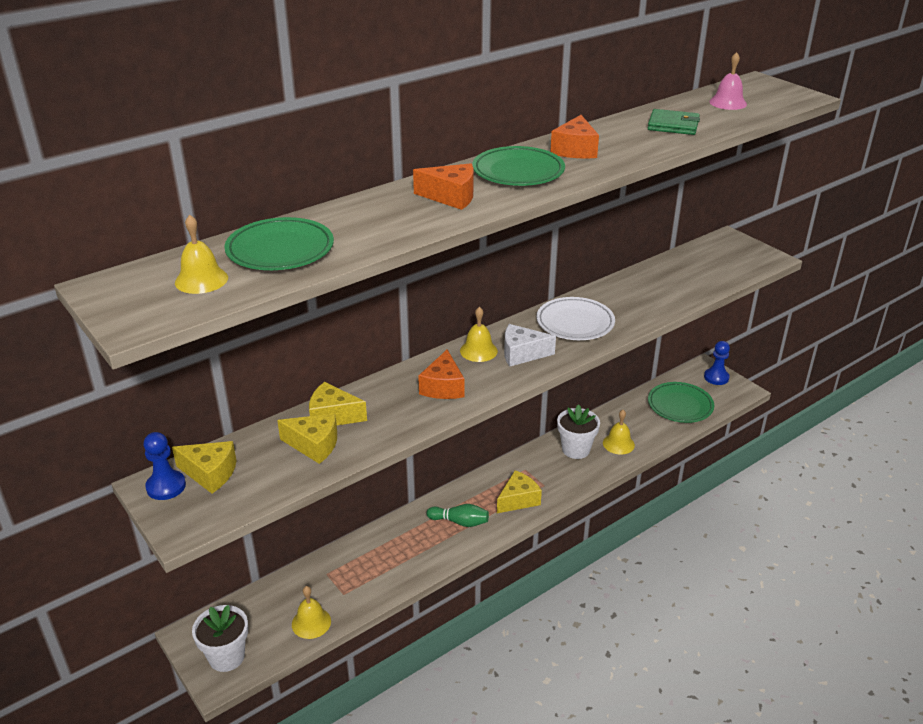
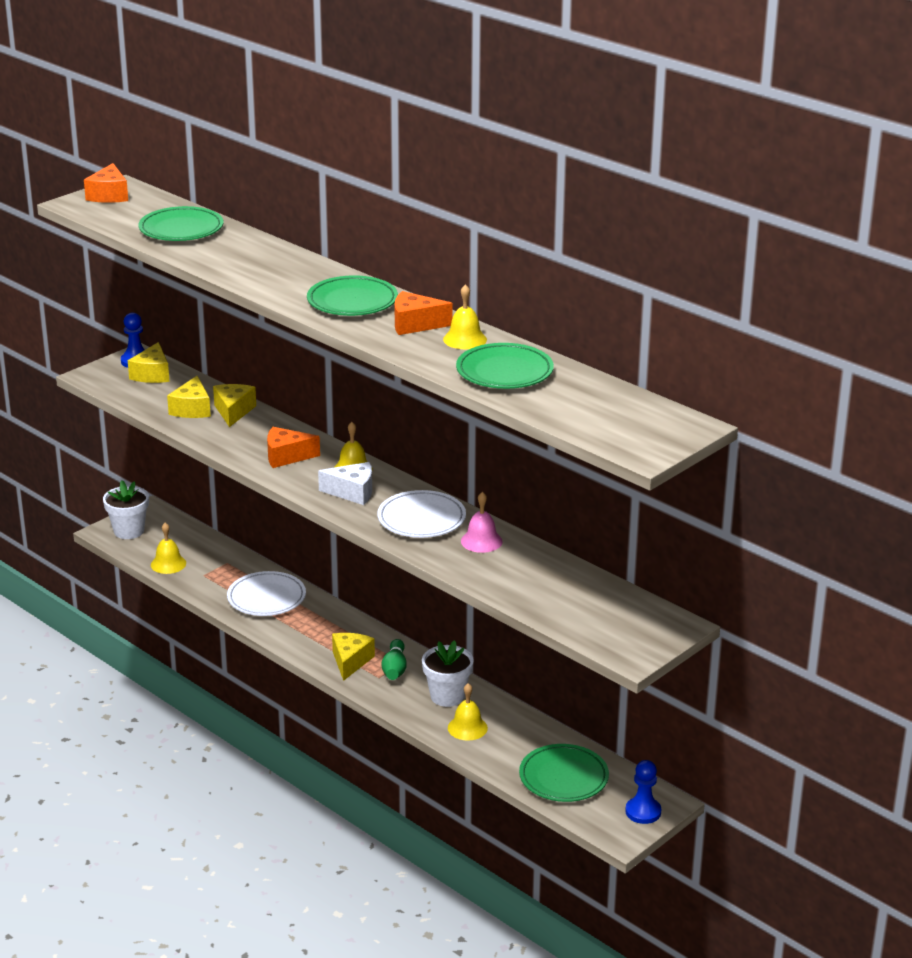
camera: 80 degrees right, 5 degrees down
yellow bell [175,214,228,294] -> yellow bell moved to [443,284,487,349]
orange cheese [413,163,474,210] -> orange cheese moved to [84,163,128,203]
green bowling pin [427,504,489,527] -> green bowling pin moved to [381,639,407,680]
yellow cheese [497,470,542,513] -> yellow cheese turned 120 degrees counterclockwise [332,633,375,681]
white cheese [504,324,556,366] -> white cheese turned 105 degrees clockwise [318,462,372,505]
green wallet [648,109,700,135] -> green plate [456,343,554,389]
pink bell [709,52,747,110] -> pink bell moved to [461,492,503,553]
none -> white plate [227,571,306,616]

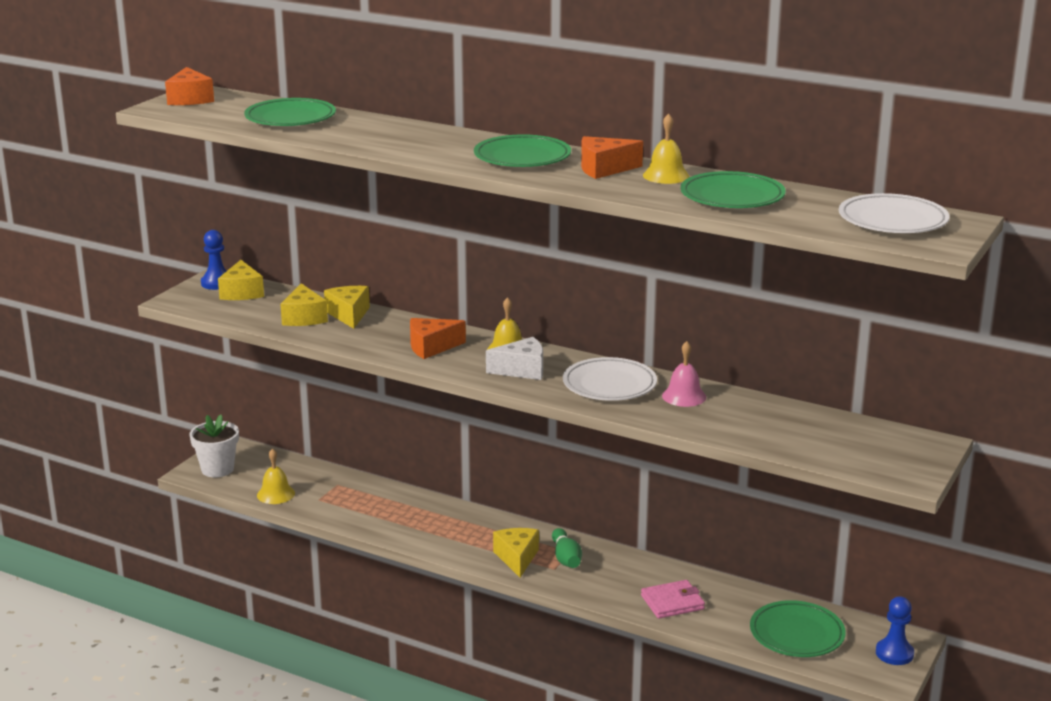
camera: 15 degrees left, 5 degrees down
white plate [227,571,306,616] -> white plate moved to [839,193,950,233]
white flower pot [422,640,474,707] -> none
yellow bell [448,683,488,741] -> pink wallet [641,580,705,619]

